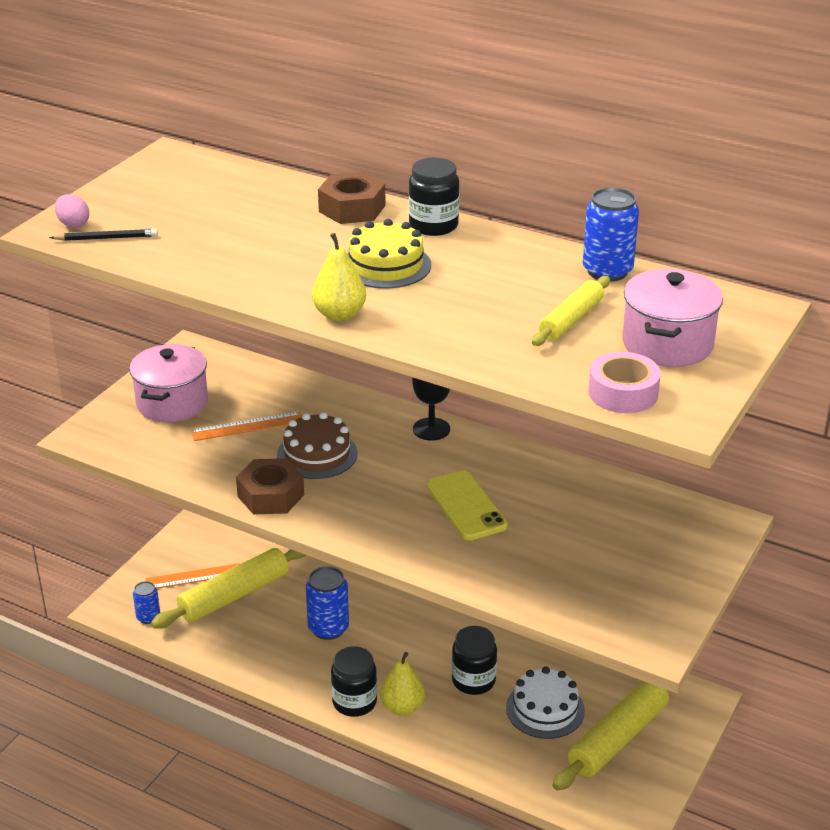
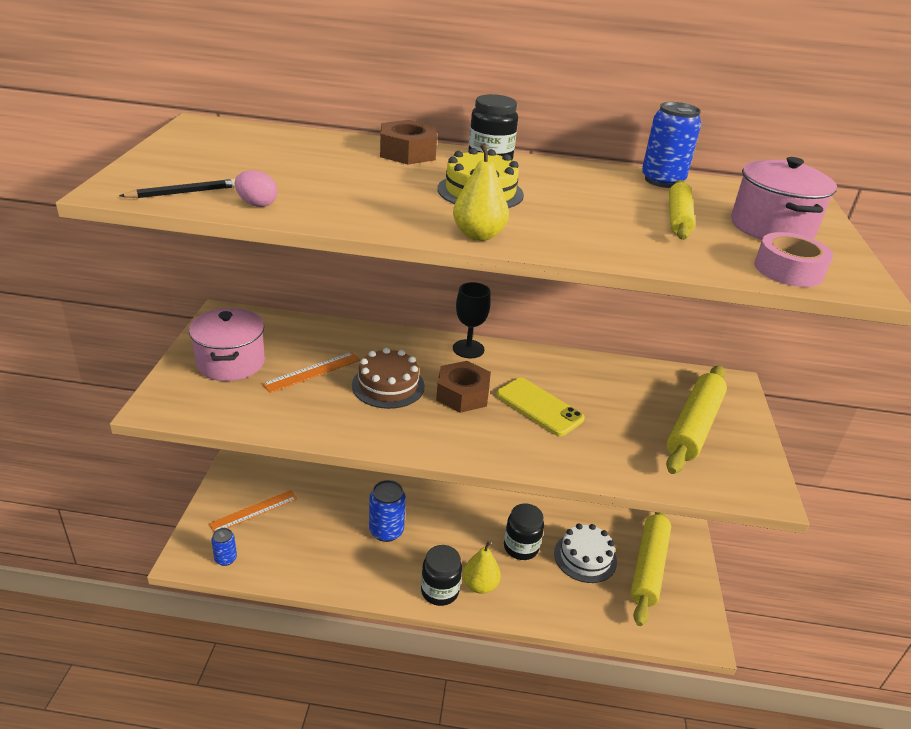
camera: 25 degrees left, 0 degrees up
pink egg [55,194,89,228] -> pink egg moved to [235,170,277,207]
yellow rolling pin [151,548,306,629] -> yellow rolling pin moved to [666,365,727,474]
brown nut [236,458,304,514] -> brown nut moved to [436,361,491,413]

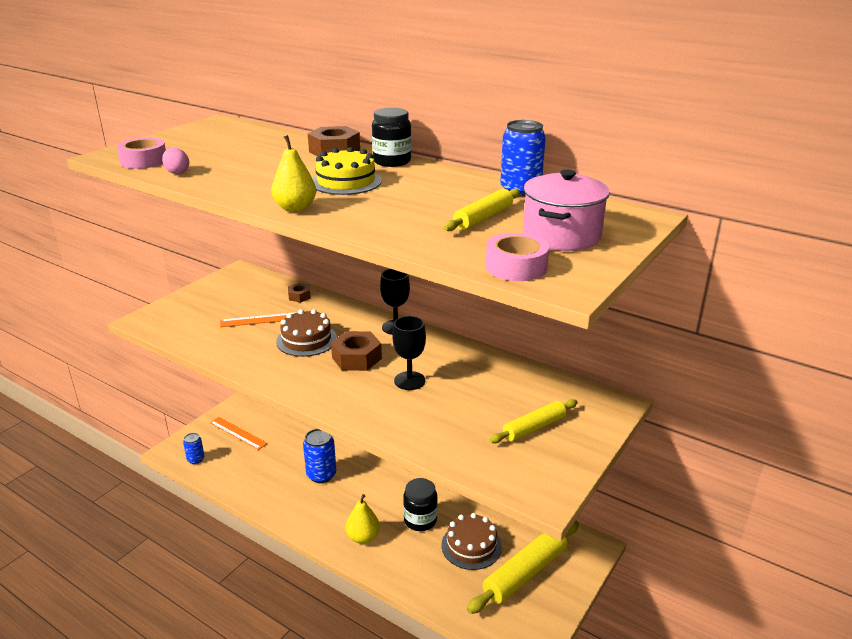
camera: 30 degrees right, 5 degrees down
black pencil [119,179,235,198] -> pink tape [117,138,166,169]
pink pot [189,308,265,381] -> none
orange ruler [209,490,298,532] -> orange ruler turned 45 degrees clockwise [210,417,268,450]
black jar [421,545,462,606] -> none
yellow phone [496,378,585,436] -> black goblet [393,316,426,390]
white cake [554,524,617,583] -> brown cake [441,513,502,570]
yellow rolling pin [666,365,727,474] -> yellow rolling pin [490,399,578,443], size x0.60
none -> brown nut [288,283,311,302]

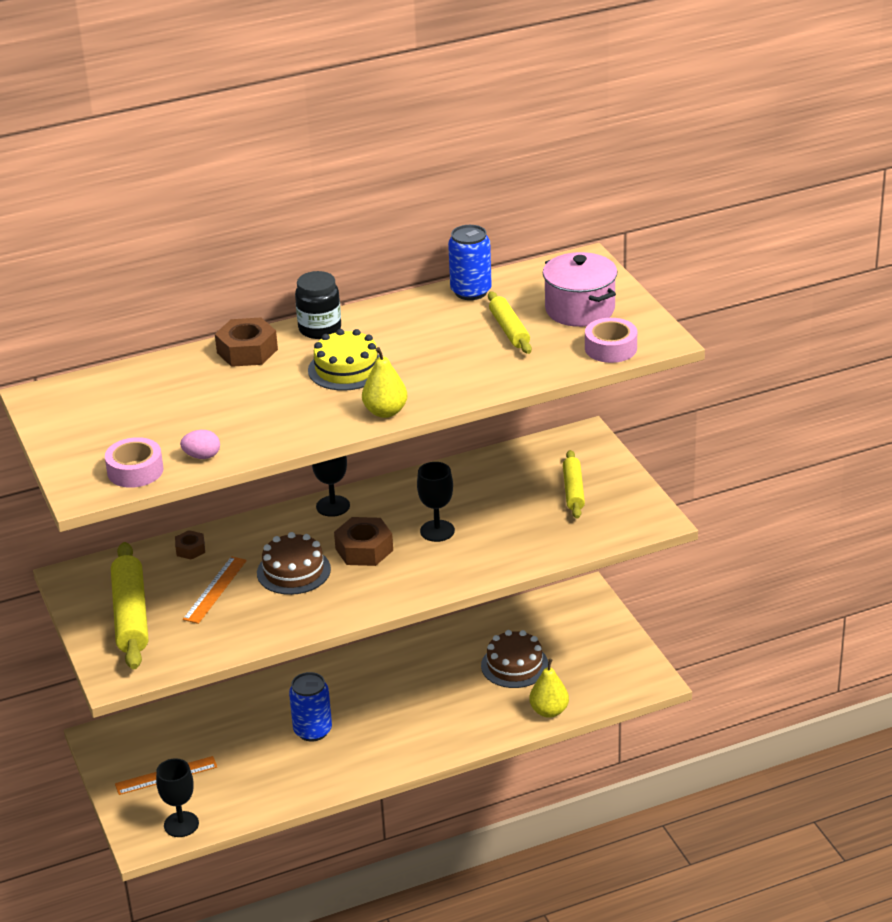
camera: 55 degrees left, 5 degrees up
blue can [183,433,204,464] -> black goblet [156,758,199,837]
yellow pear [346,494,380,544] -> yellow pear moved to [529,658,569,718]
black jar [403,478,438,531] -> none
yellow rolling pin [467,521,579,614] -> yellow rolling pin moved to [111,542,148,669]

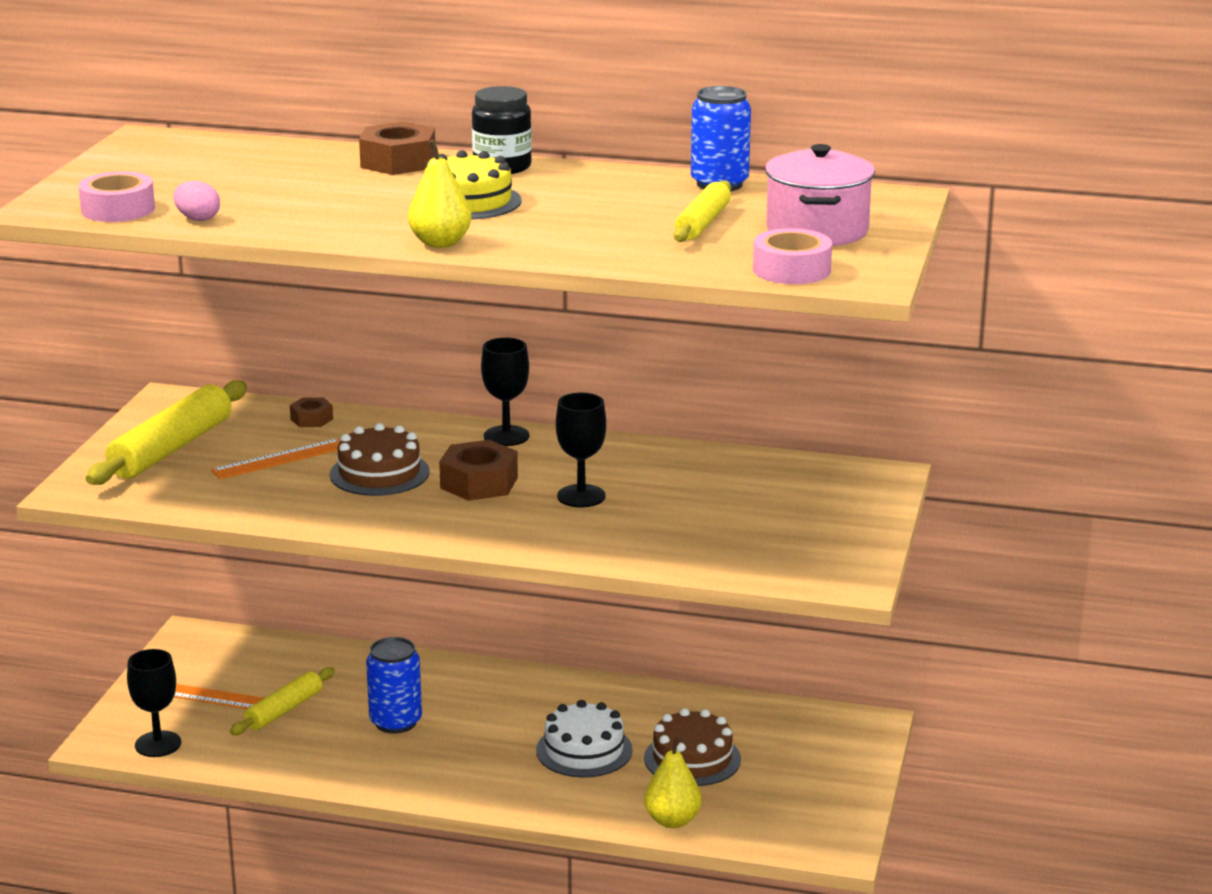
camera: 35 degrees right, 10 degrees down
yellow rolling pin [563,450,585,518] -> yellow rolling pin moved to [230,667,335,735]
none -> white cake [536,700,633,778]

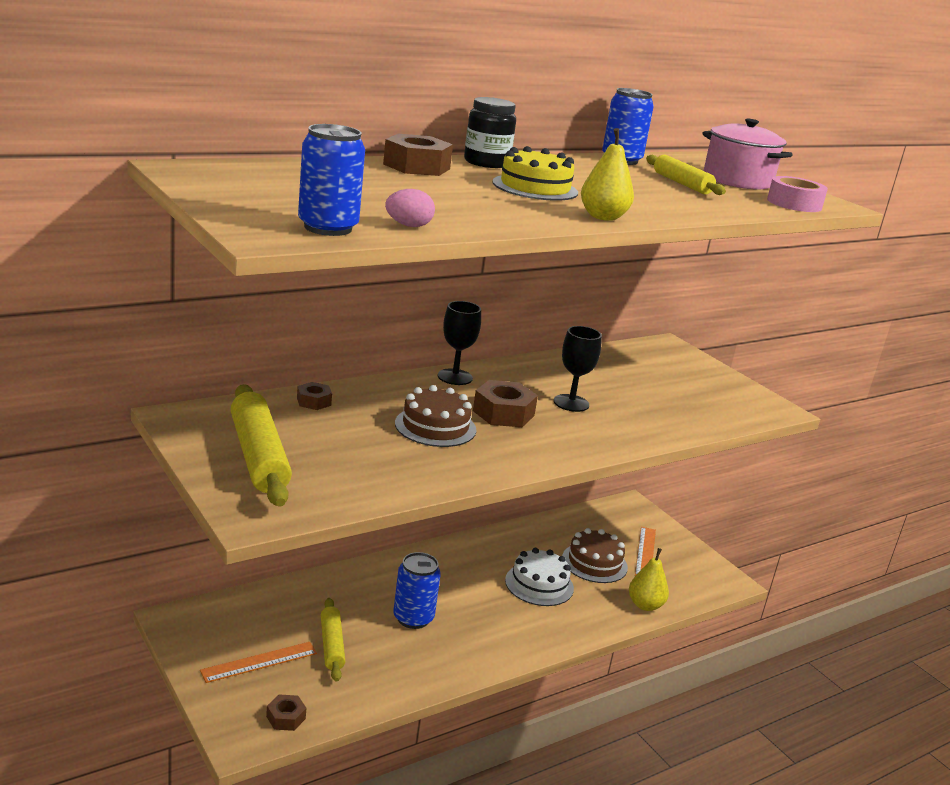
camera: 50 degrees left, 0 degrees up
pink tape [78,171,155,222] -> blue can [298,124,365,236]
black goblet [127,649,181,757] -> brown nut [266,694,306,731]
orange ruler [211,438,341,479] -> orange ruler moved to [635,527,656,576]

